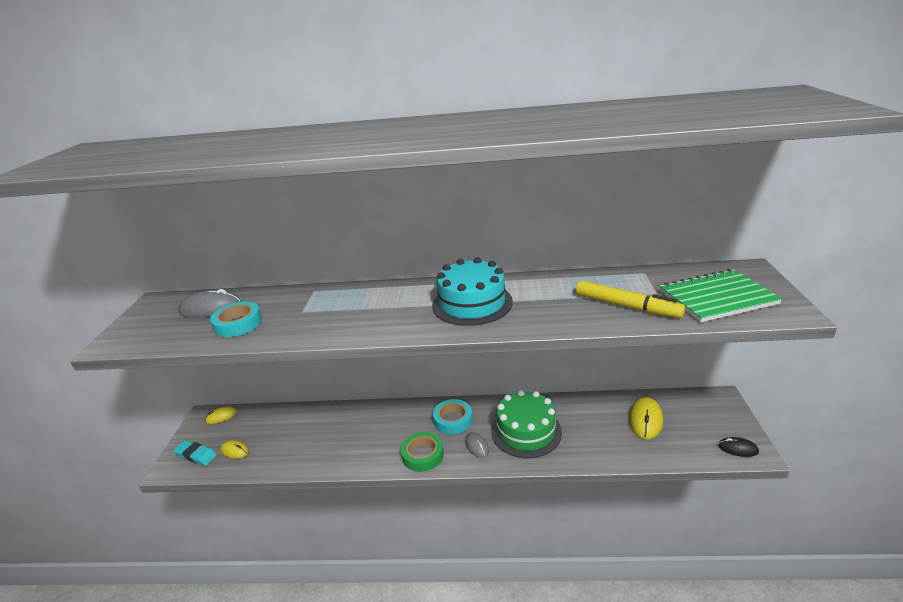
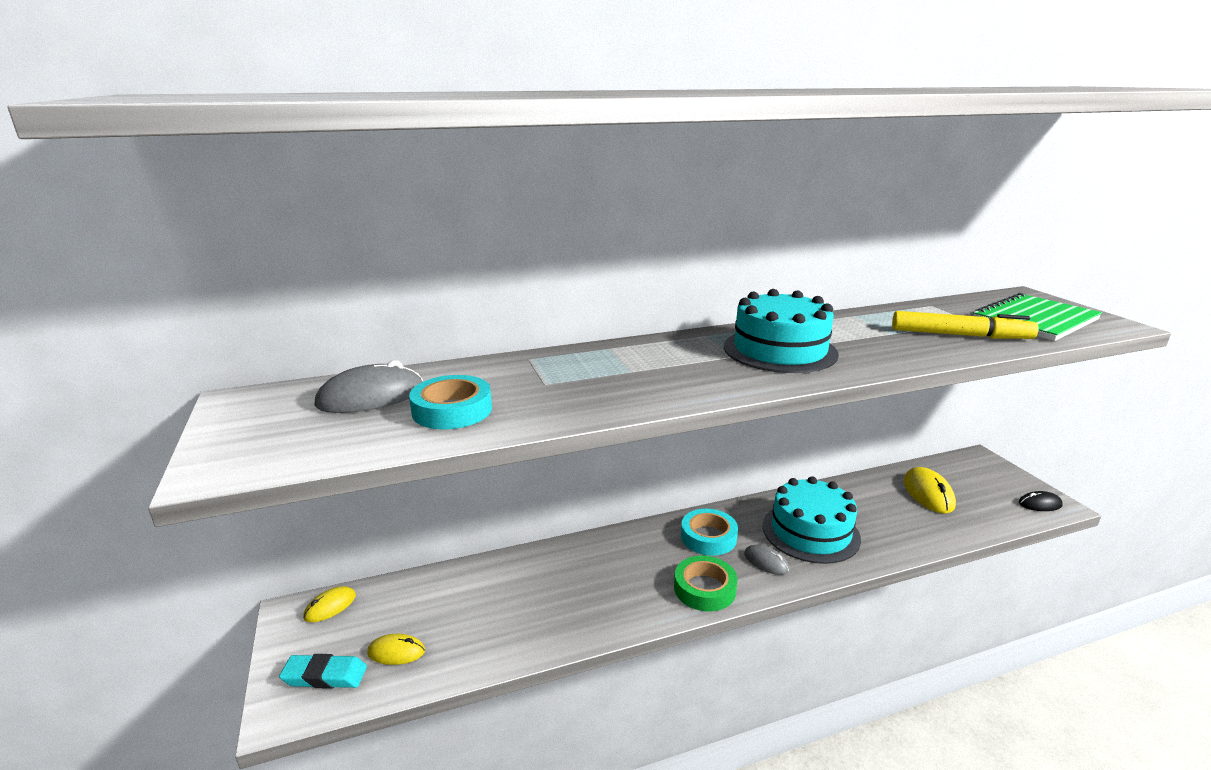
camera: 25 degrees left, 5 degrees down
green cake [491,390,562,458] -> turquoise cake [762,476,861,564]

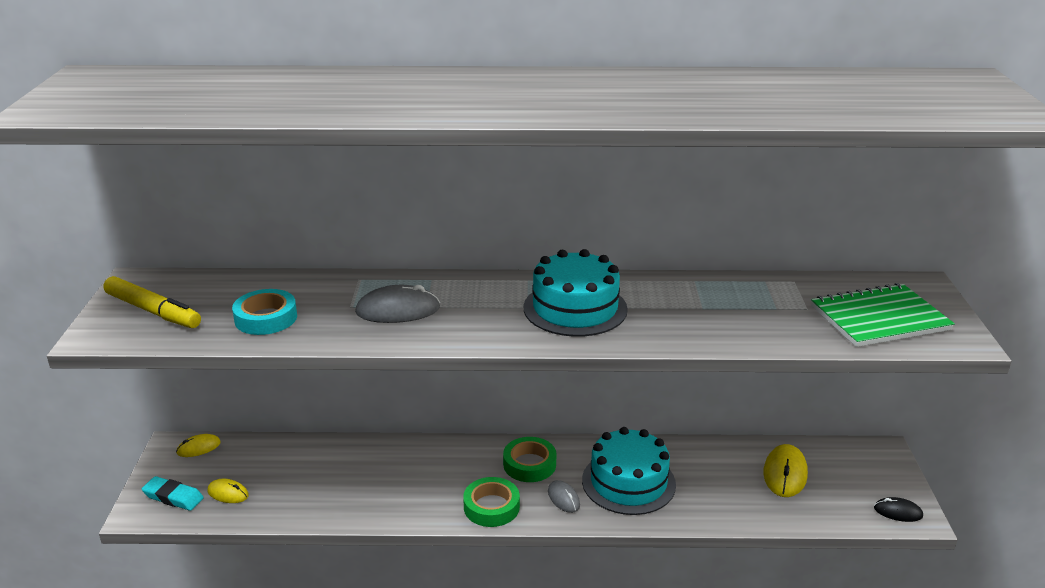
camera: 20 degrees right, 5 degrees up
grey mouse [314,360,423,413] -> grey mouse moved to [355,285,440,323]
turquoise tape [681,509,738,556] -> green tape [503,437,556,482]
yellow marker [892,311,1039,339] -> yellow marker moved to [103,276,201,328]

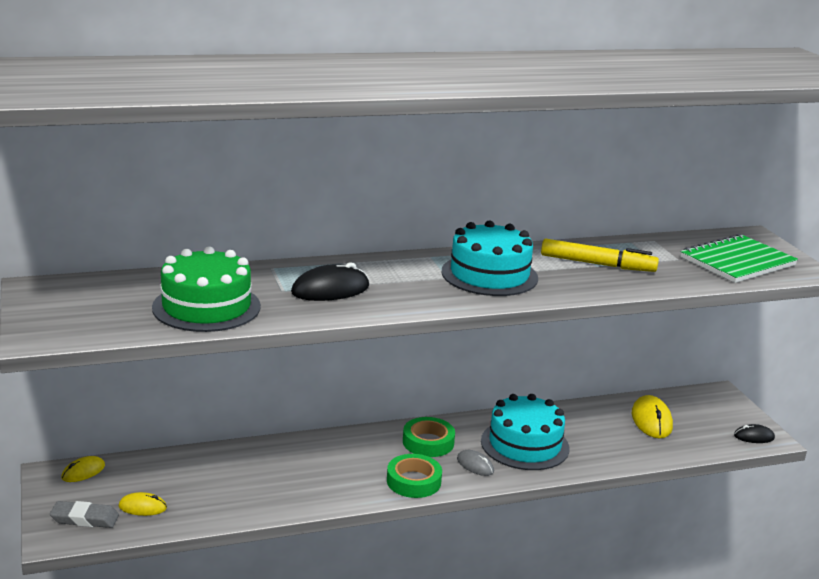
camera: 20 degrees left, 5 degrees down
yellow marker [103,276,201,328] -> yellow marker moved to [541,239,659,272]
turquoise eraser [142,476,204,511] -> grey eraser [50,501,119,528]
turquoise tape [232,289,297,335] -> green cake [152,246,261,332]
grey mouse [355,285,440,323] -> black mouse [291,262,369,301]

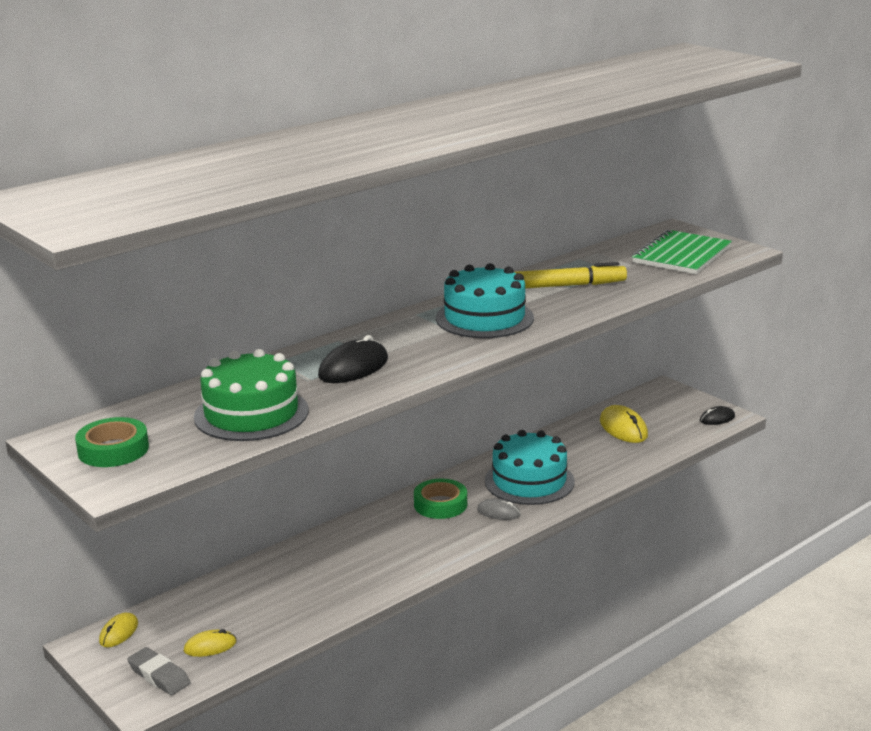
camera: 20 degrees left, 0 degrees up
grey eraser [50,501,119,528] -> grey eraser turned 60 degrees clockwise [127,647,191,695]
green tape [387,454,442,498] -> green tape moved to [75,417,149,467]

